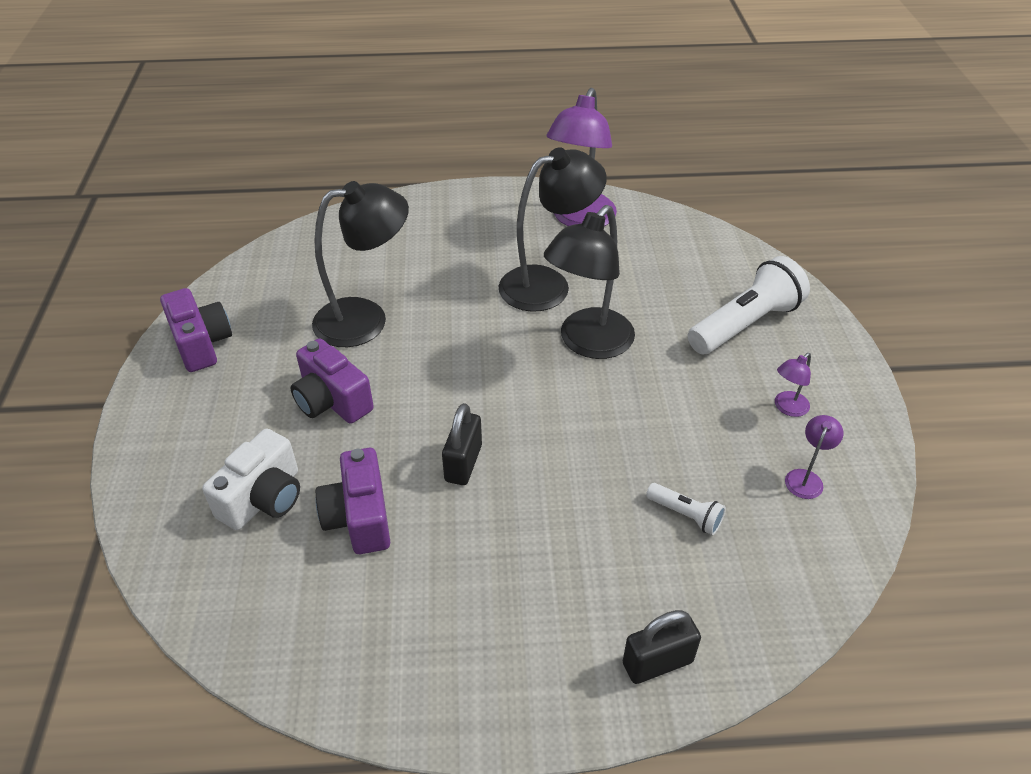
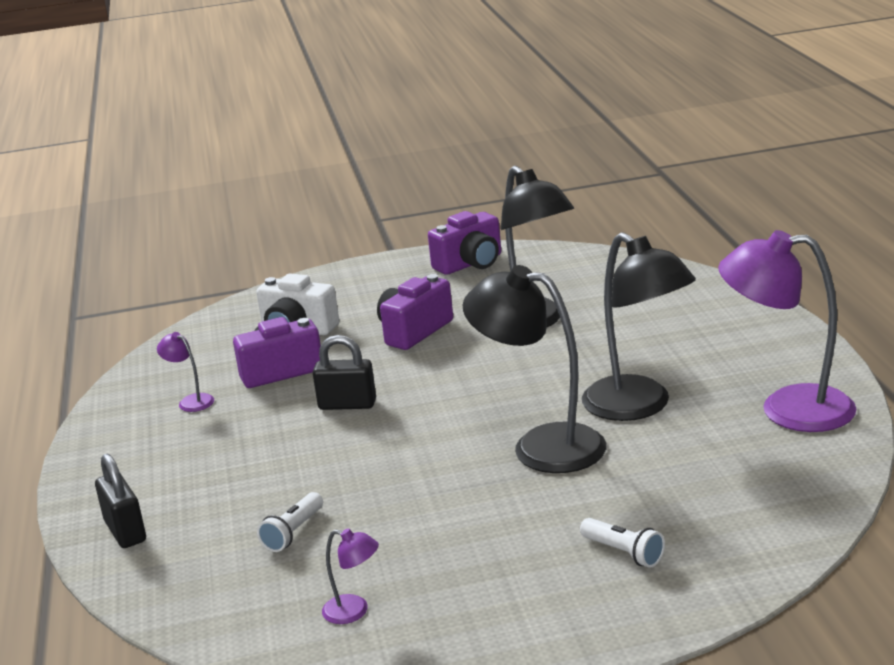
camera: 85 degrees right, 20 degrees down
white flashlight [688,256,810,354] -> white flashlight [580,518,665,568], size x0.48
purple lamp [775,353,811,417] -> purple lamp moved to [157,332,214,412]

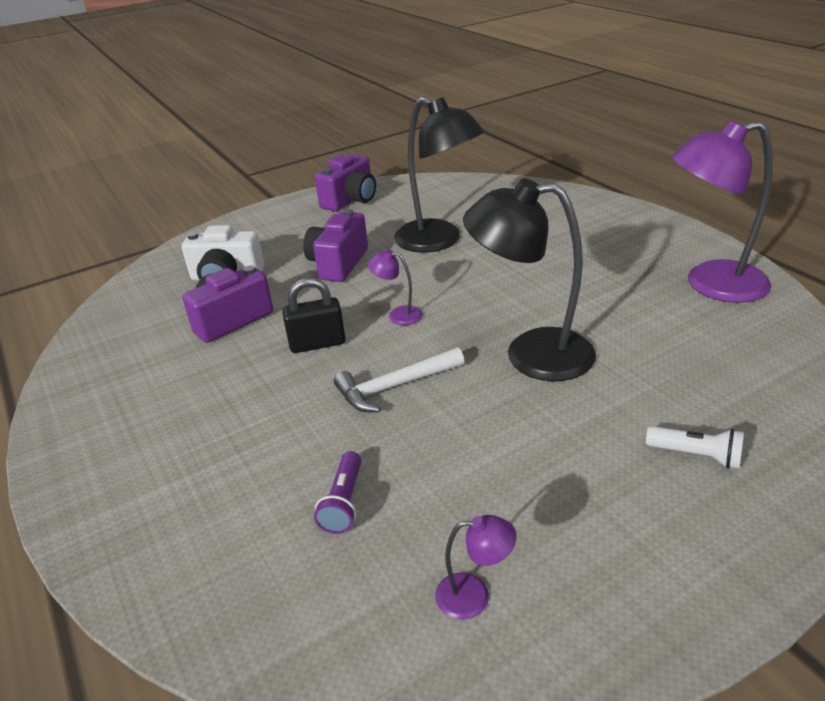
camera: 20 degrees left, 10 degrees up
black padlock [95,454,146,548] -> none
purple lamp [157,332,214,412] -> purple lamp moved to [368,250,423,325]
white flashlight [257,492,323,552] -> purple flashlight [314,451,361,534]
black lamp [582,232,696,421] -> none
none -> white hammer [334,347,464,412]

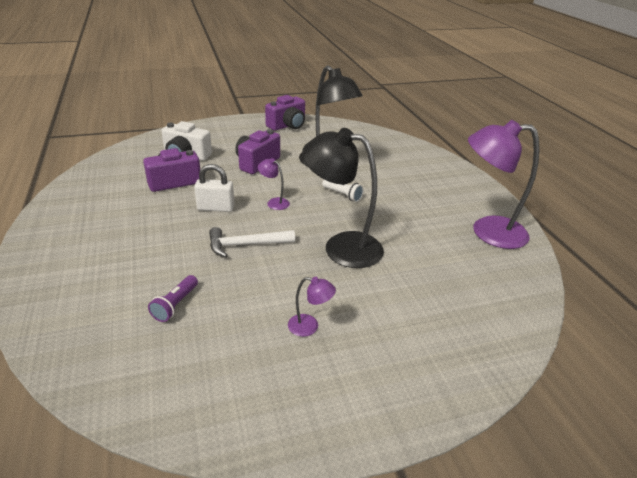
camera: 10 degrees right, 0 degrees up
black padlock [282,278,346,353] -> white padlock [194,164,234,212]
purple lamp [435,515,517,620] -> purple lamp moved to [288,277,336,337]
white flashlight [646,426,744,469] -> white flashlight moved to [322,180,364,202]

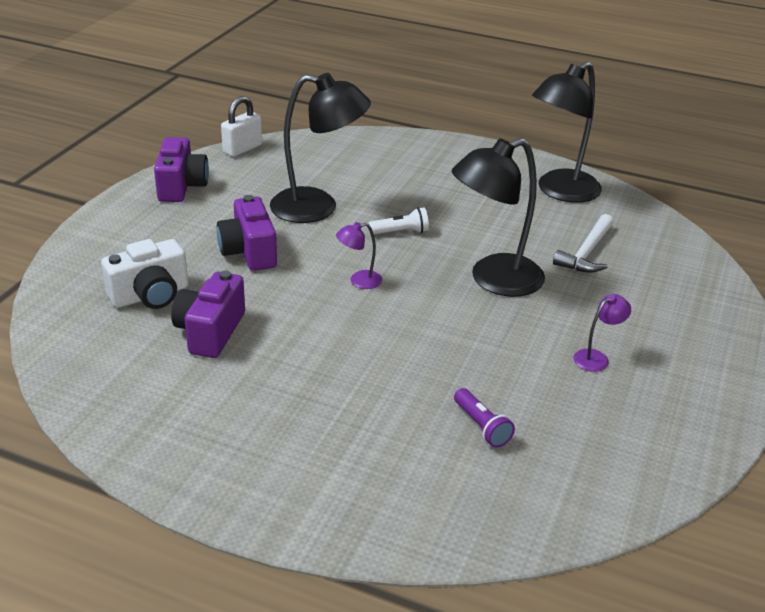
camera: 50 degrees left, 0 degrees up
white padlock [194,164,234,212] -> white padlock moved to [221,96,262,157]
white hammer [209,227,295,257] -> white hammer moved to [553,214,614,273]
purple lamp [468,120,540,249] -> black lamp [532,62,602,203]

